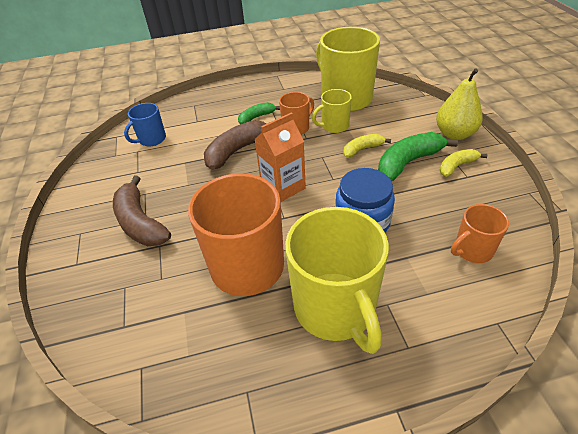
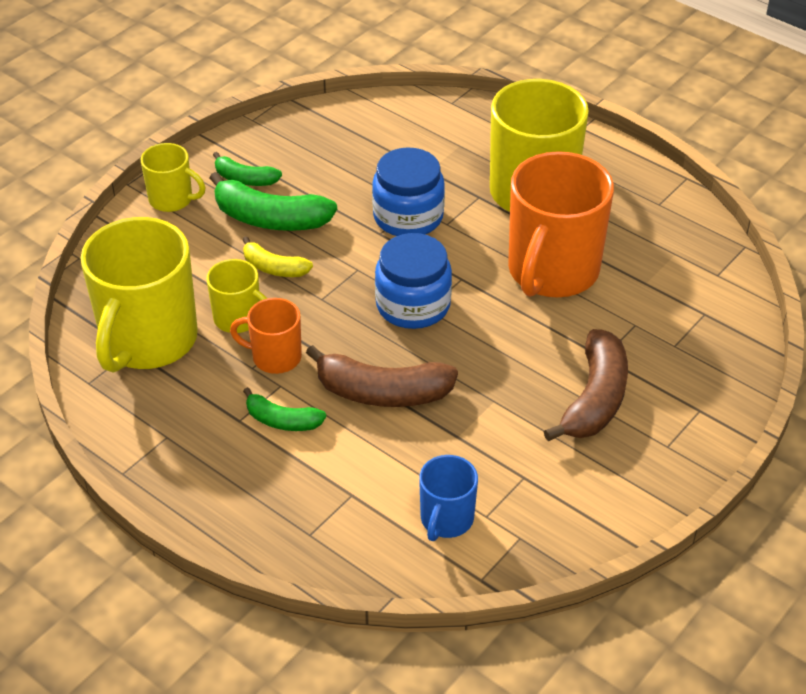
camera: 130 degrees left, 0 degrees up
blue mug [124,103,166,146] -> blue mug turned 105 degrees clockwise [419,455,478,541]
orange carton [254,112,306,202] -> blue jar [375,233,452,329]
yellow pear [436,68,483,140] -> yellow mug [141,143,205,212]
yellow banana [440,149,487,177] -> green banana [213,152,282,186]
orange mug [451,204,509,263] -> none

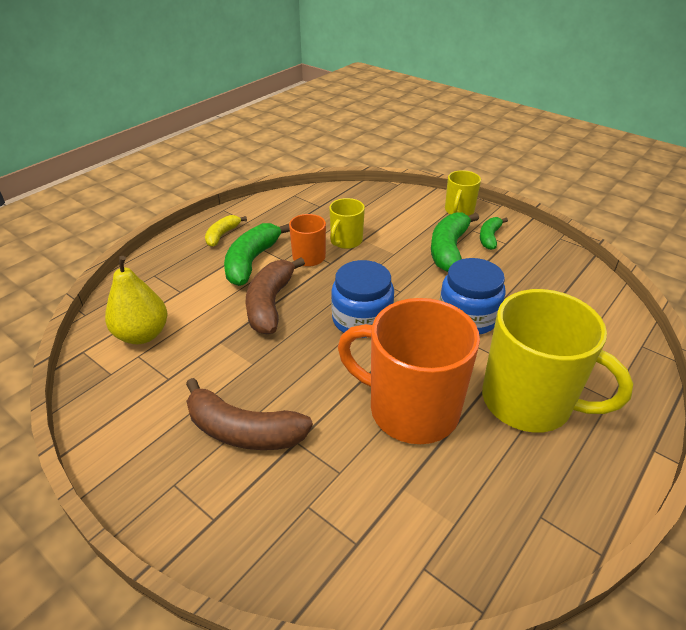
camera: 90 degrees right, 5 degrees down
yellow mug [80,217,198,373] -> none
yellow banana [242,236,313,277] -> yellow banana moved to [205,215,247,247]
green banana [243,387,326,431] -> green banana [224,223,290,286], size x1.74
blue mug [419,455,478,541] -> yellow pear [105,256,168,344]

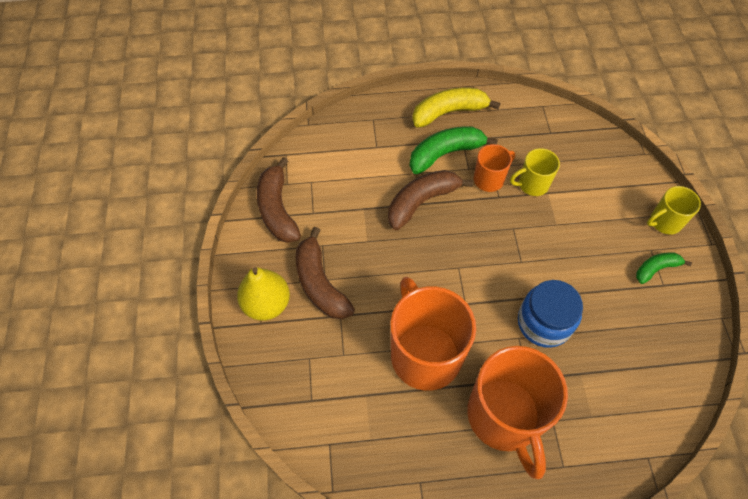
camera: 45 degrees right, 20 degrees up
yellow pear [105,256,168,344] -> yellow pear moved to [237,267,290,321]
yellow banana [205,215,247,247] -> yellow banana [412,88,500,128], size x1.74
blue jar [331,260,394,338] -> none
green banana [431,212,479,272] -> none
yellow mug [482,289,634,433] -> orange mug [467,346,568,479]
none -> brown banana [257,157,301,243]

